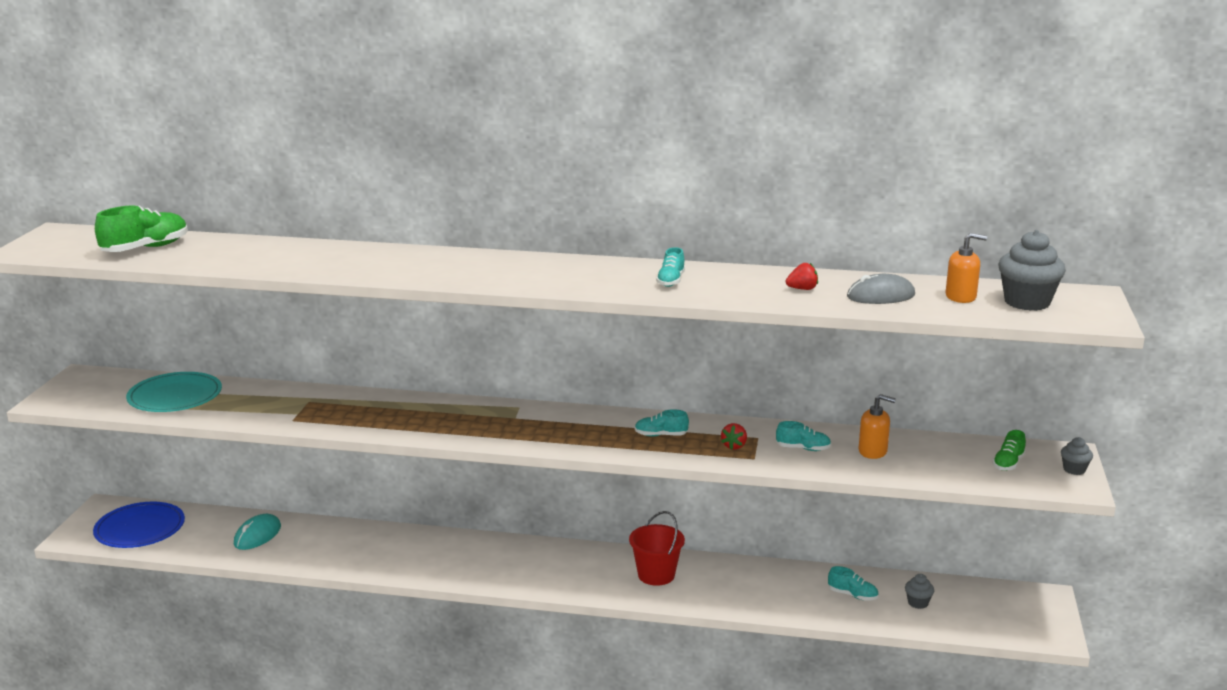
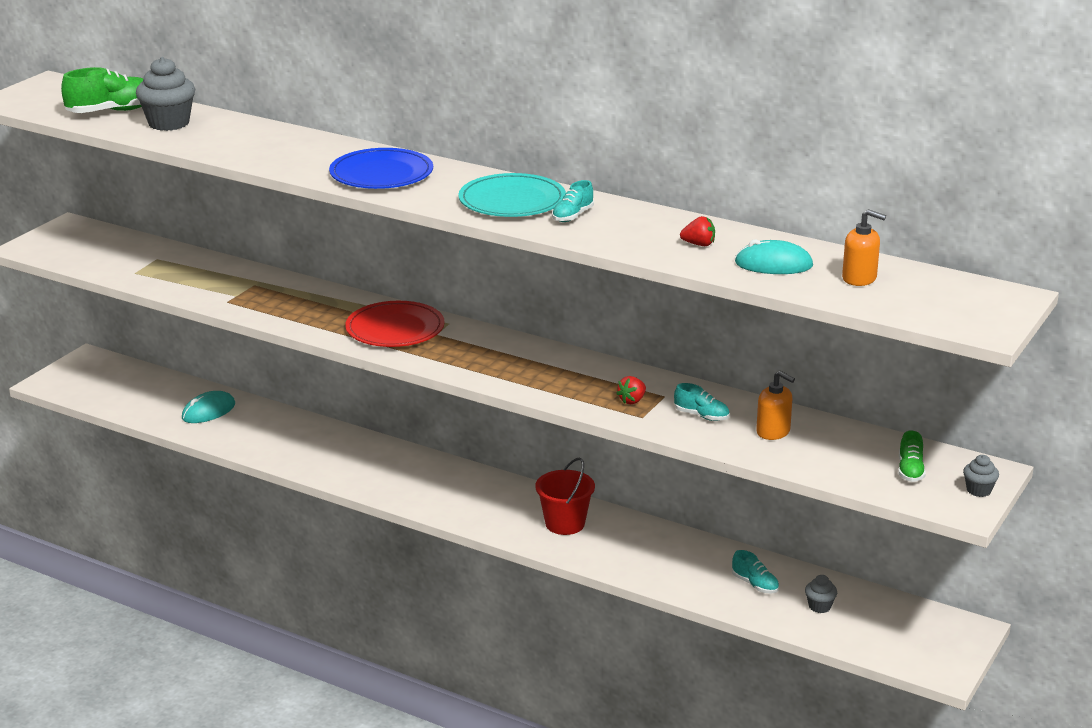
camera: 20 degrees right, 5 degrees up
blue plate [93,502,185,548] -> blue plate moved to [329,148,433,189]
turquoise plate [126,372,222,412] -> turquoise plate moved to [458,173,566,217]
turquoise shoe [635,409,689,436] -> none
grey mouse [847,274,915,304] -> turquoise mouse [735,239,813,274]
green shoe [992,430,1026,471] -> green shoe turned 45 degrees counterclockwise [898,430,926,482]
grey cupcake [998,230,1066,311] -> grey cupcake moved to [136,57,195,131]
none -> red plate [345,301,445,347]

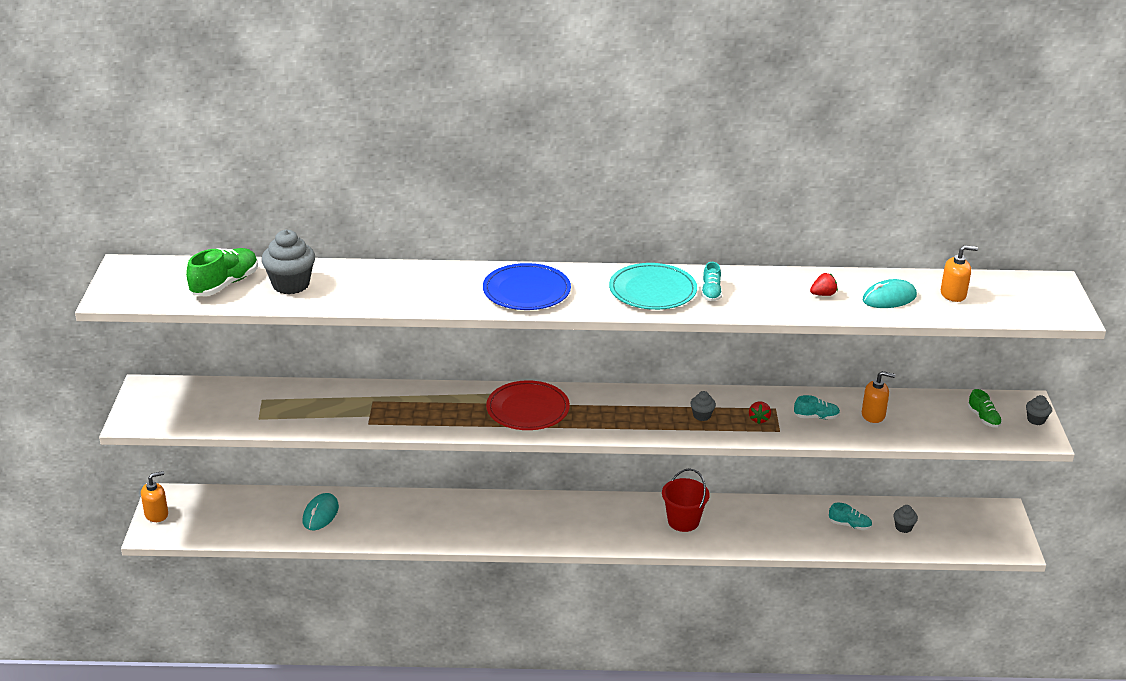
camera: 30 degrees left, 5 degrees up
none -> orange soap dispenser [141,471,168,522]
none -> grey cupcake [690,391,716,421]

